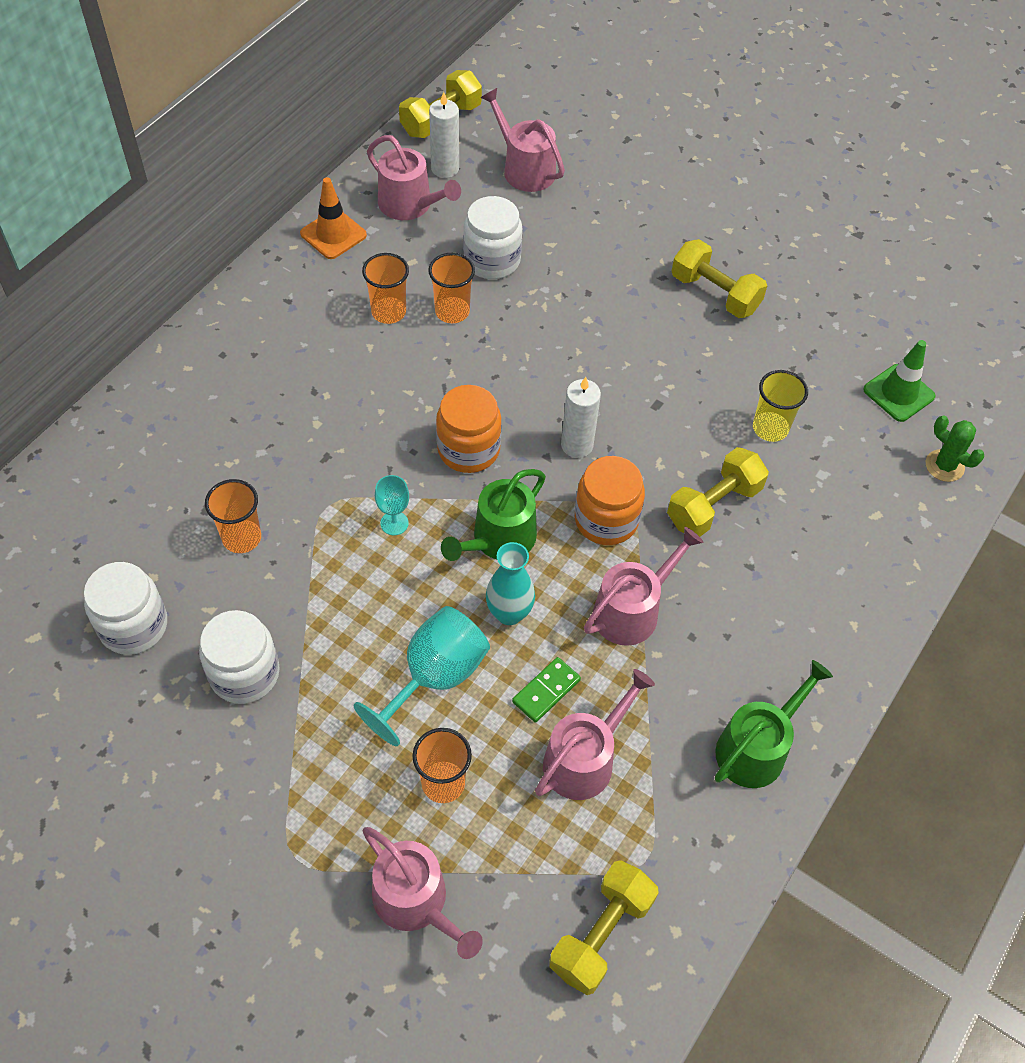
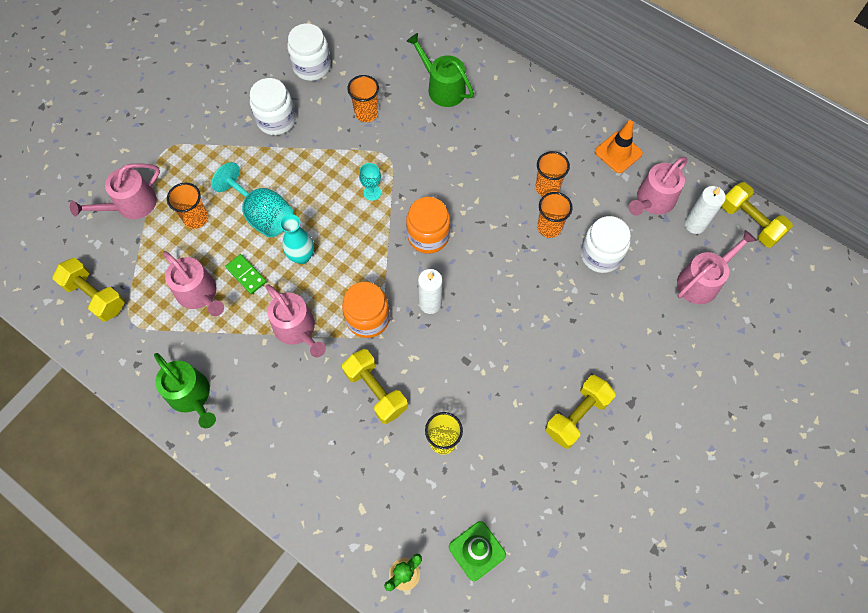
camera: 95 degrees right, 10 degrees up
green watering can [441,469,546,561] -> green watering can moved to [406,33,474,107]

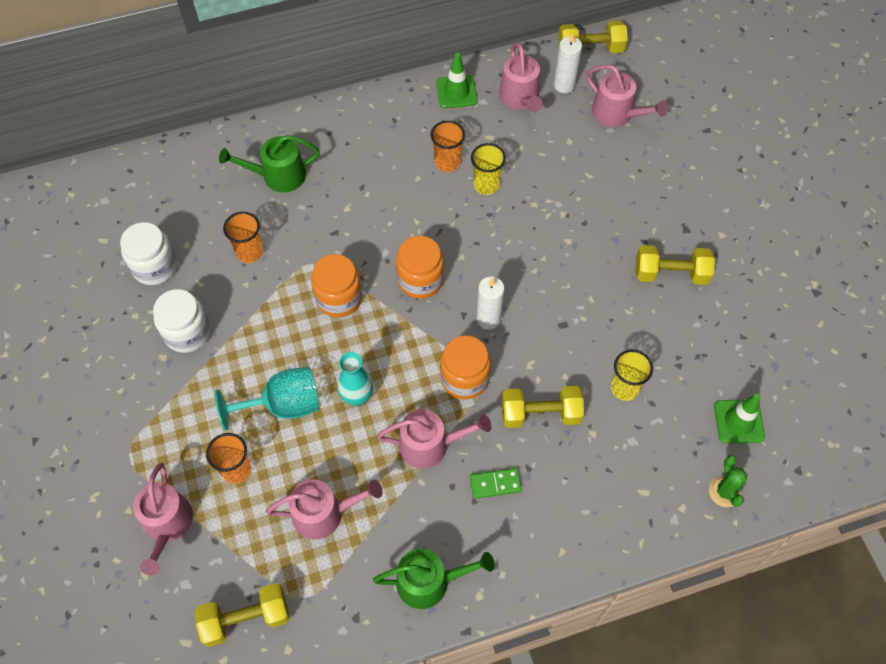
camera: 55 degrees left, 5 degrees down
green domino [225,254,267,294] -> green domino moved to [470,468,522,499]
turquoise goblet [359,163,381,201] -> orange jar [311,254,362,317]
orange cup [537,192,573,238] -> yellow cup [471,143,506,195]
yellow dumbbell [545,375,616,449] -> yellow dumbbell turned 75 degrees counterclockwise [635,245,715,285]
white jar [580,216,631,273] -> none
orange traffic cone [595,120,643,173] -> green traffic cone [436,53,478,108]
pink watering can [677,230,757,304] -> pink watering can turned 135 degrees clockwise [586,65,668,127]

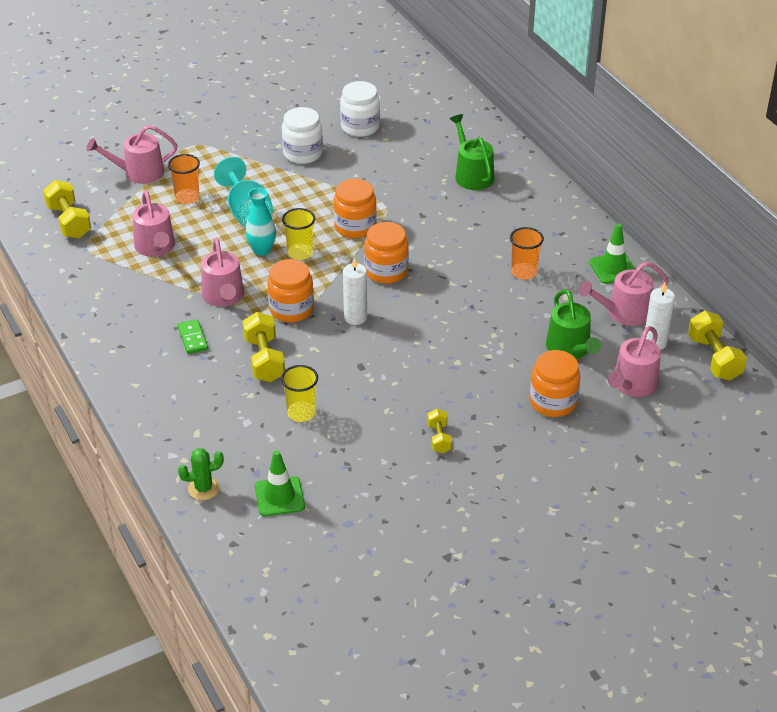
camera: 80 degrees right, 20 degrees down
orange cup [223,212,263,263] -> none
green watering can [373,549,495,609] -> green watering can moved to [546,289,601,359]
yellow cup [471,143,506,195] -> yellow cup moved to [282,208,315,260]
yellow dumbbell [635,245,715,285] -> yellow dumbbell [427,409,452,454], size x0.59
none -> orange jar [530,350,580,417]

